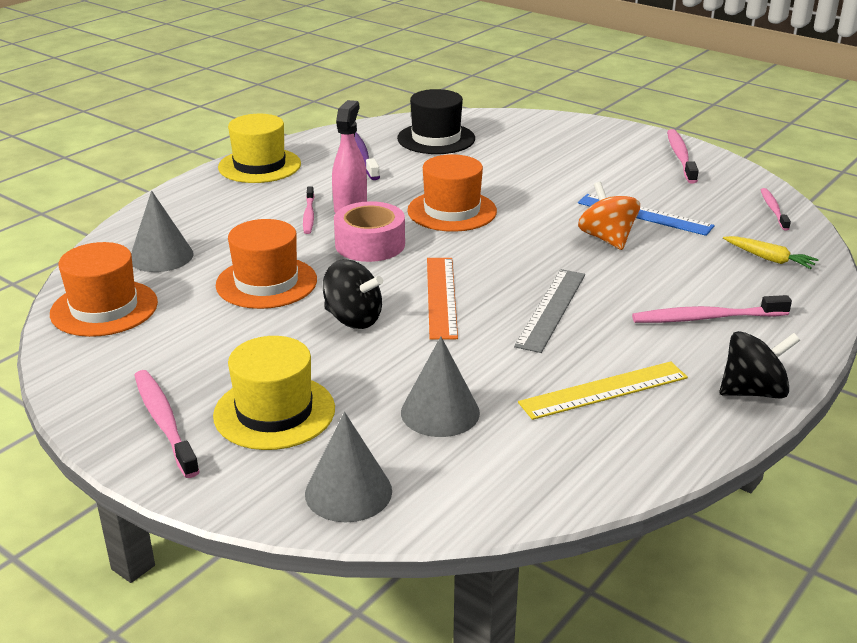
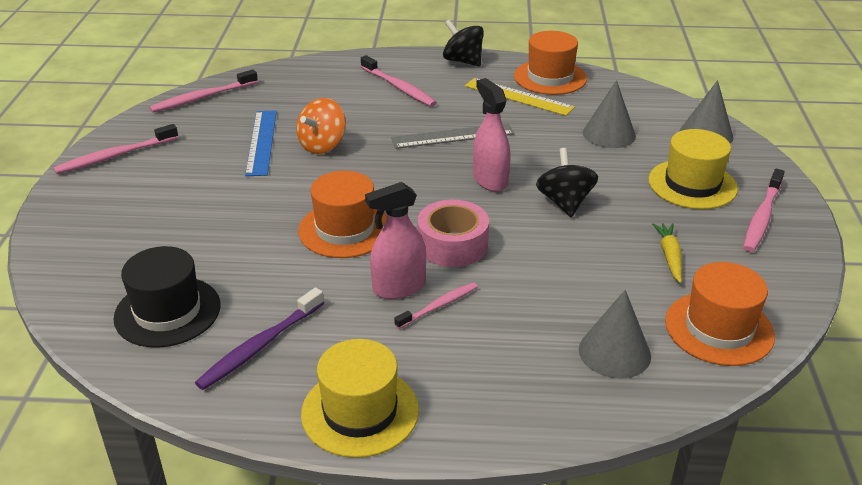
camera: 125 degrees left, 5 degrees up
orange hat [216,219,317,309] -> orange hat moved to [514,31,587,95]
orange ruler [427,258,458,340] -> pink spray bottle [473,78,511,192]
yellow carrot [723,236,819,269] -> yellow carrot moved to [652,223,682,283]
pink toothbrush [761,188,791,231] -> pink toothbrush [149,69,258,113], size x1.53

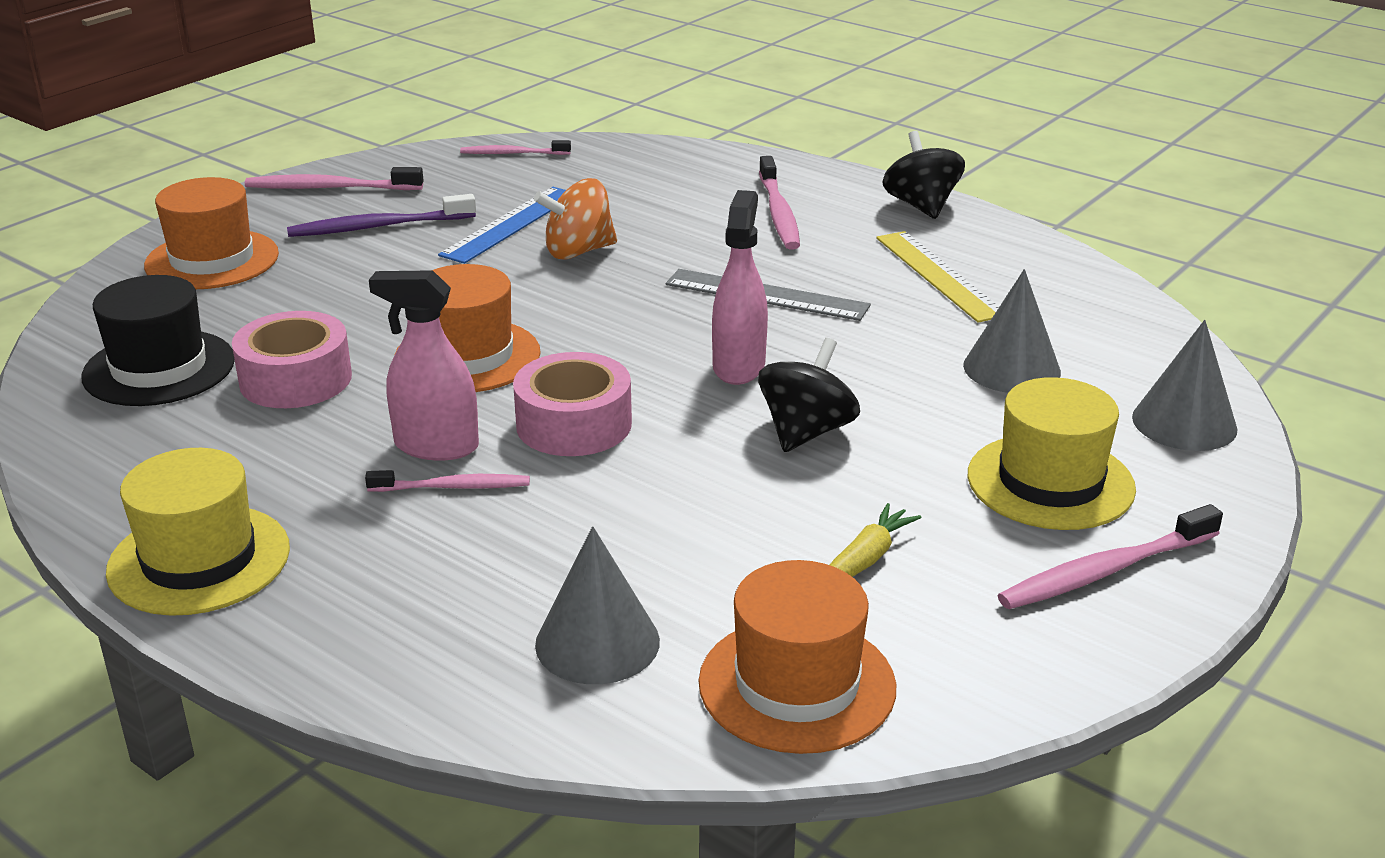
camera: 35 degrees right, 5 degrees down
pink toothbrush [149,69,258,113] -> pink toothbrush [460,140,571,155], size x0.65
purple toothbrush [195,287,324,390] -> purple toothbrush moved to [287,194,476,237]
orange hat [514,31,587,95] -> orange hat moved to [144,177,279,289]
none -> pink tape [232,311,352,408]

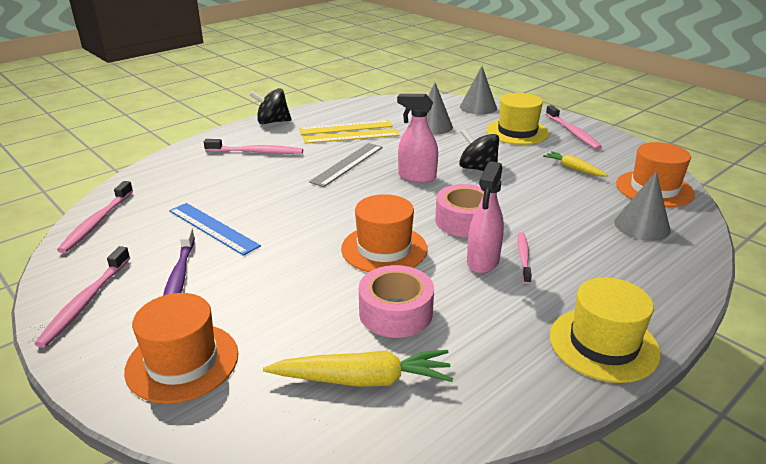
camera: 80 degrees left, 0 degrees up
black hat [81,275,235,406] -> yellow carrot [263,350,453,387]
pink toothbrush [460,140,571,155] -> pink toothbrush [57,181,133,253], size x1.53
orange spinning top [534,178,617,260] -> none
none -> yellow ruler [303,129,399,144]

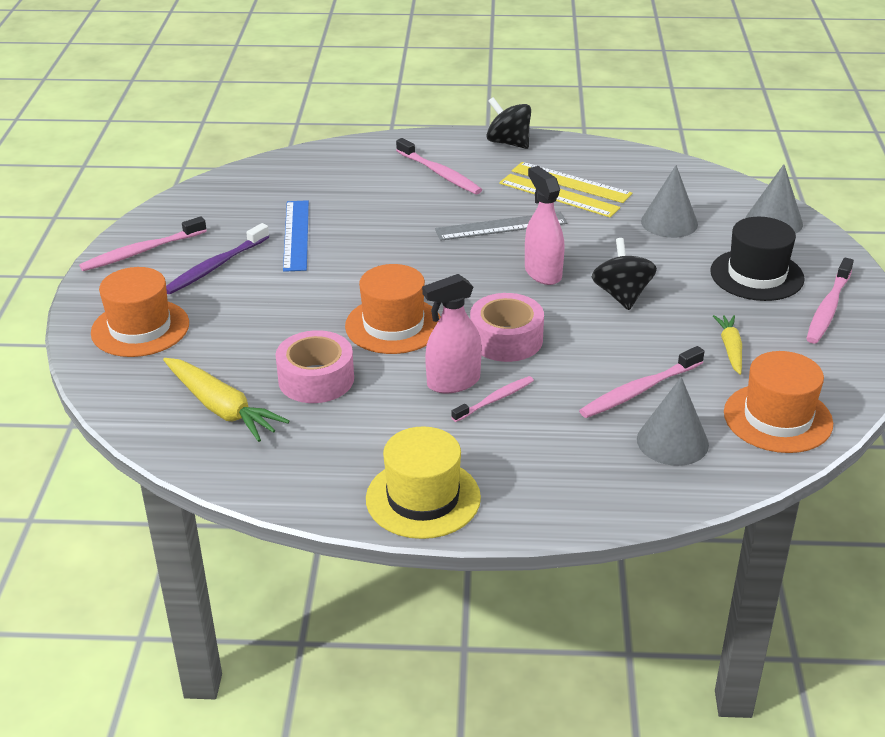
camera: 45 degrees right, 5 degrees up
pink toothbrush [57,181,133,253] -> pink toothbrush moved to [579,346,704,418]
yellow hat [486,93,549,145] -> black hat [710,217,805,301]

